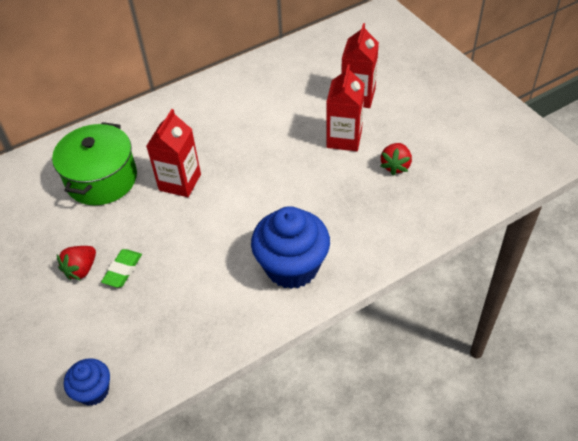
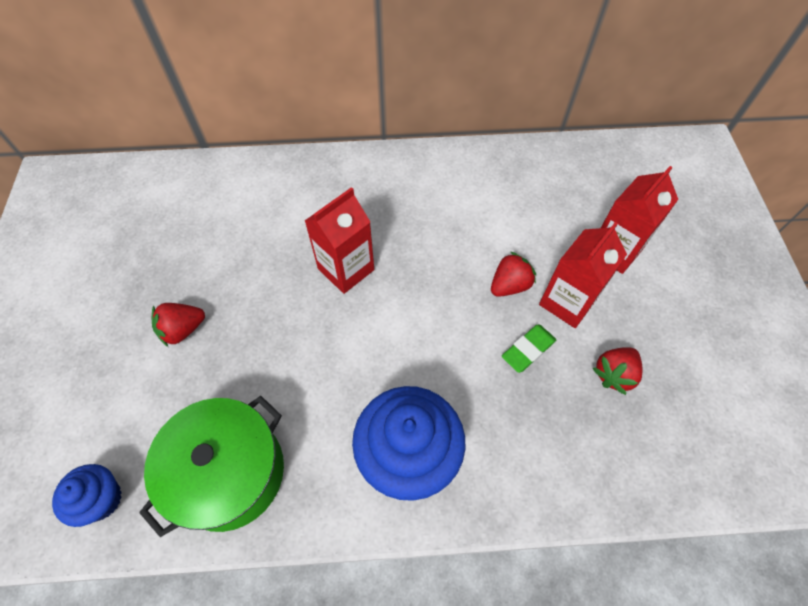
camera: 25 degrees right, 10 degrees up
green pot [52,122,137,205] -> green pot moved to [139,396,284,537]
green eraser [101,249,142,288] -> green eraser moved to [502,324,556,373]
none -> red strawberry [491,251,536,297]

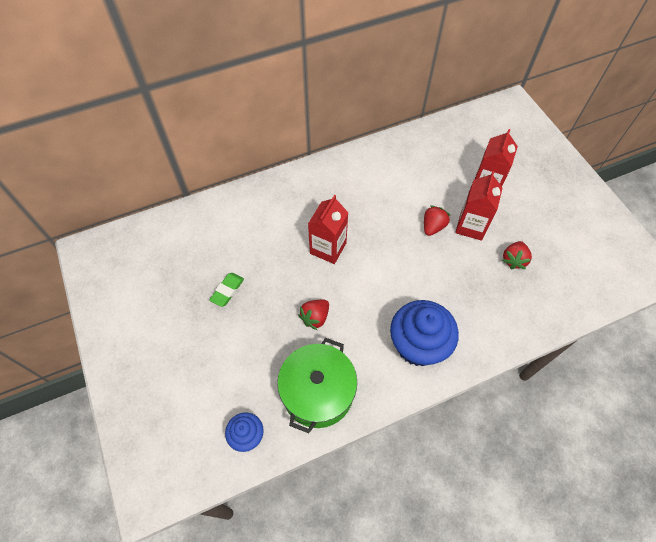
camera: 20 degrees left, 0 degrees up
red strawberry [152,303,205,347] -> red strawberry moved to [298,300,329,330]
green eraser [502,324,556,373] -> green eraser moved to [209,273,244,307]

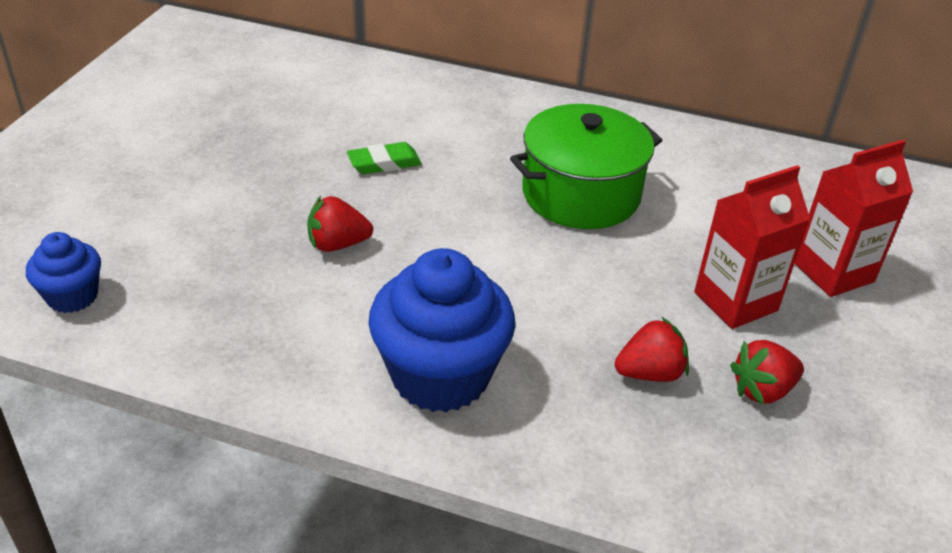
camera: 40 degrees right, 20 degrees down
green eraser [209,273,244,307] -> green eraser moved to [347,142,422,174]
green pot [277,338,357,433] -> green pot moved to [510,104,662,229]
red carton [308,195,349,264] -> none
red strawberry [424,205,451,236] -> red strawberry moved to [615,317,689,382]

